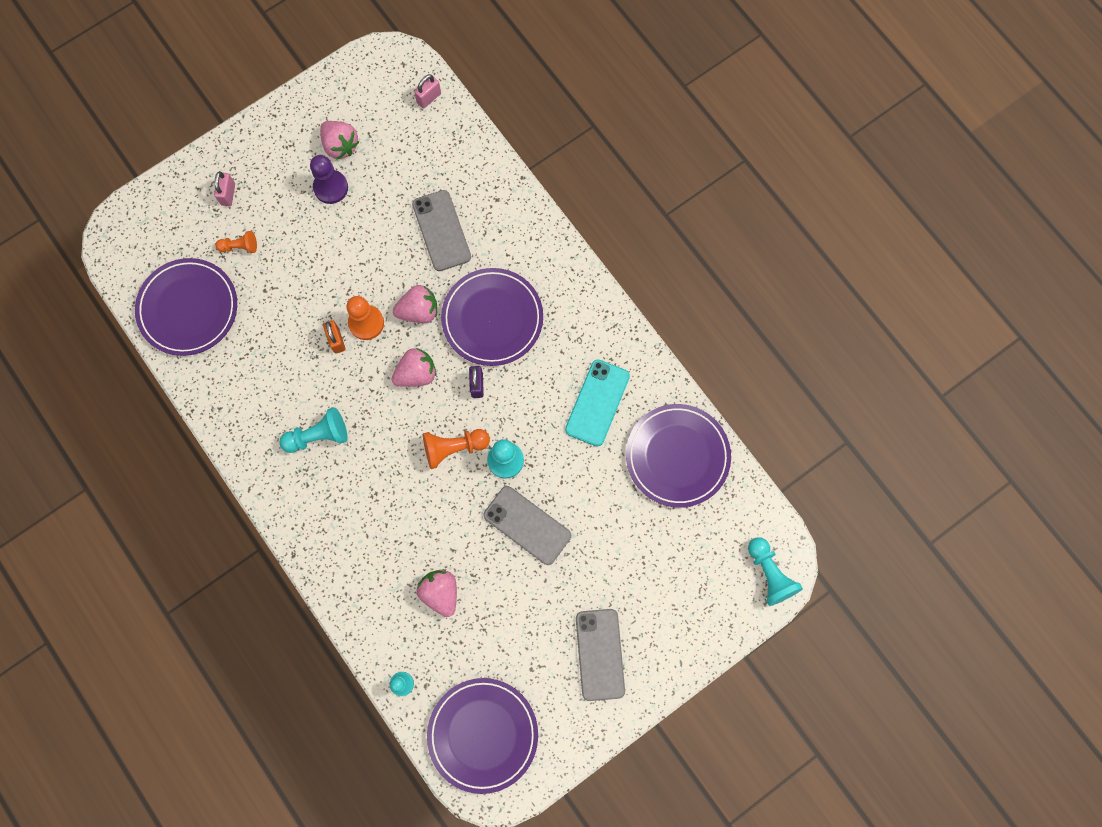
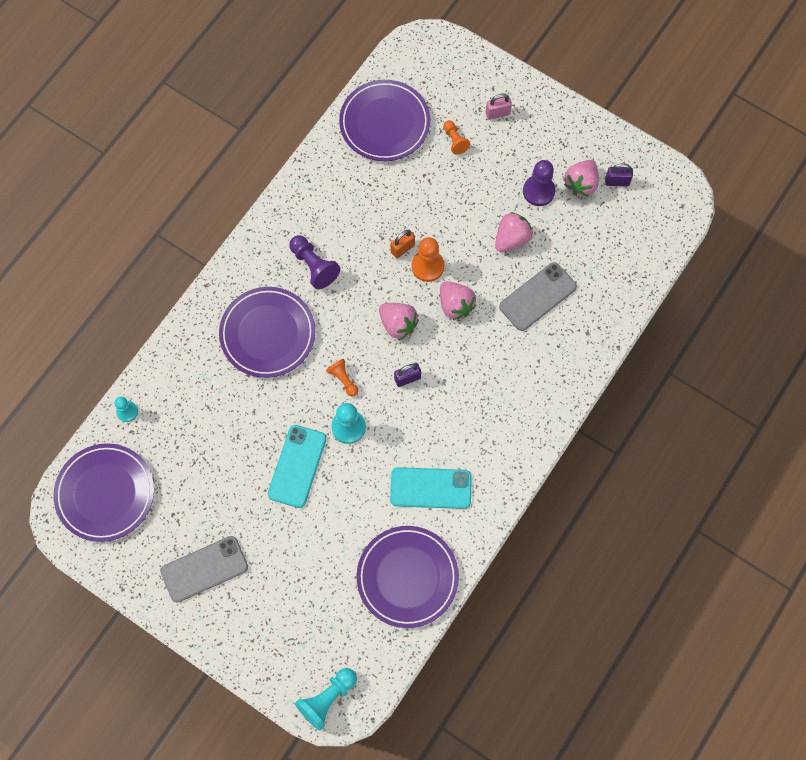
camera: 70 degrees right, 5 degrees down
turquoise pawn [279,407,348,453] -> purple pawn [289,235,340,289]
pink padlock [414,74,441,108] -> none
pink strawberry [416,569,457,617] -> pink strawberry moved to [495,212,533,252]
orange pawn [423,429,490,469] -> orange pawn [326,359,358,396], size x0.63
purple plate [441,268,543,366] -> purple plate moved to [219,287,315,378]
grey phone [483,486,571,565] -> turquoise phone [268,425,326,508]
none -> purple padlock [605,163,633,186]

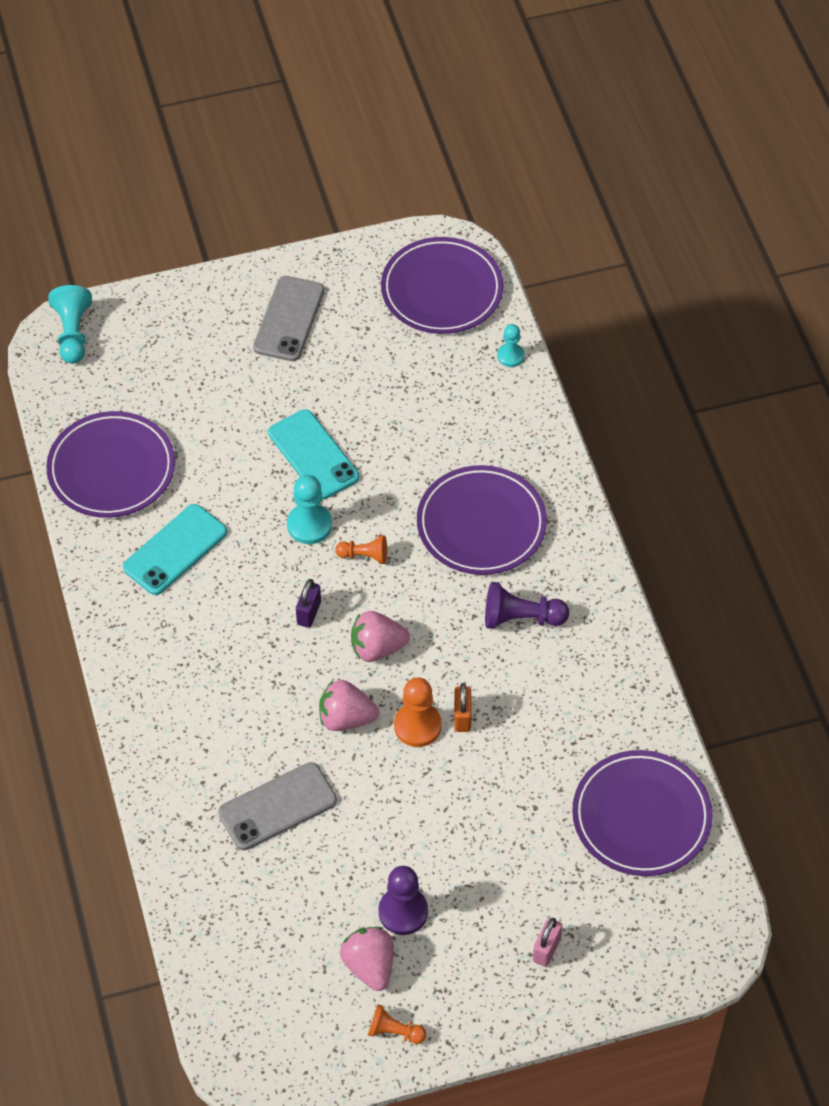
camera: 130 degrees right, 15 degrees down
orange pawn [443,120,470,155] -> orange pawn moved to [368,1004,427,1044]
pink strawberry [495,212,533,252] -> none
grey phone [499,262,577,331] -> grey phone turned 60 degrees clockwise [218,762,337,850]
purple padlock [605,163,633,186] -> none

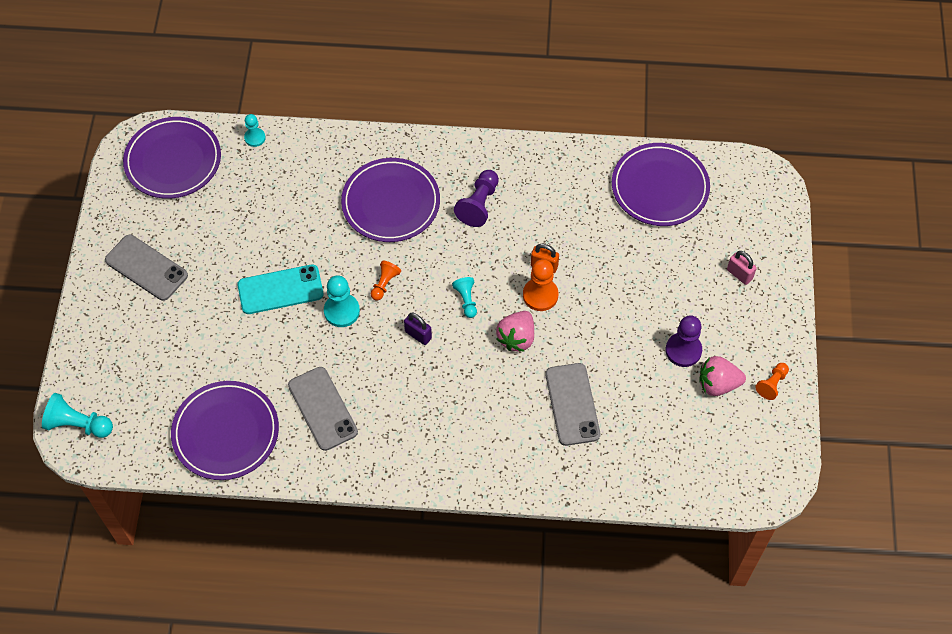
camera: 70 degrees left, 5 degrees up
turquoise phone [123,504,227,595] -> grey phone [288,367,358,451]
pink strawberry [351,611,410,662] -> turquoise pawn [452,277,477,318]

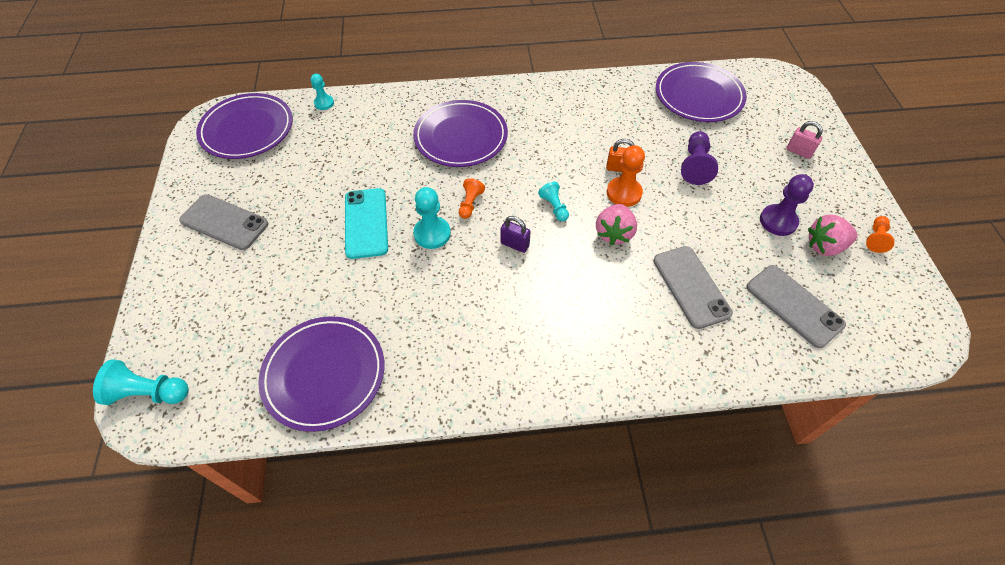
camera: 10 degrees left, 5 degrees down
turquoise phone [238,264,324,314] -> turquoise phone turned 75 degrees counterclockwise [345,188,388,259]
grey phone [288,367,358,451] -> grey phone moved to [746,265,846,348]
purple pawn [454,170,499,227] -> purple pawn moved to [681,131,718,185]

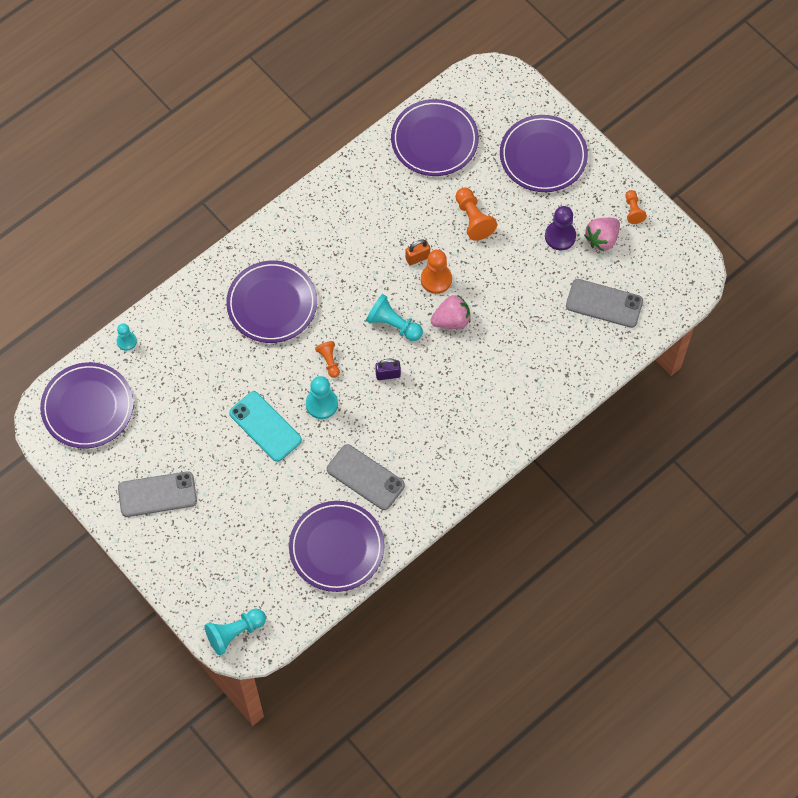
camera: 35 degrees left, 10 degrees up
turquoise pawn [538,182,569,221] -> turquoise pawn [366,294,423,341], size x1.60
pink strawberry [596,204,637,245] -> pink strawberry turned 90 degrees counterclockwise [431,295,470,329]
grey phone [653,246,733,329] -> grey phone moved to [327,444,405,510]
purple pawn [681,131,718,185] -> orange pawn [456,187,497,241]
pink padlock [786,121,823,159] -> purple plate [500,115,588,192]

